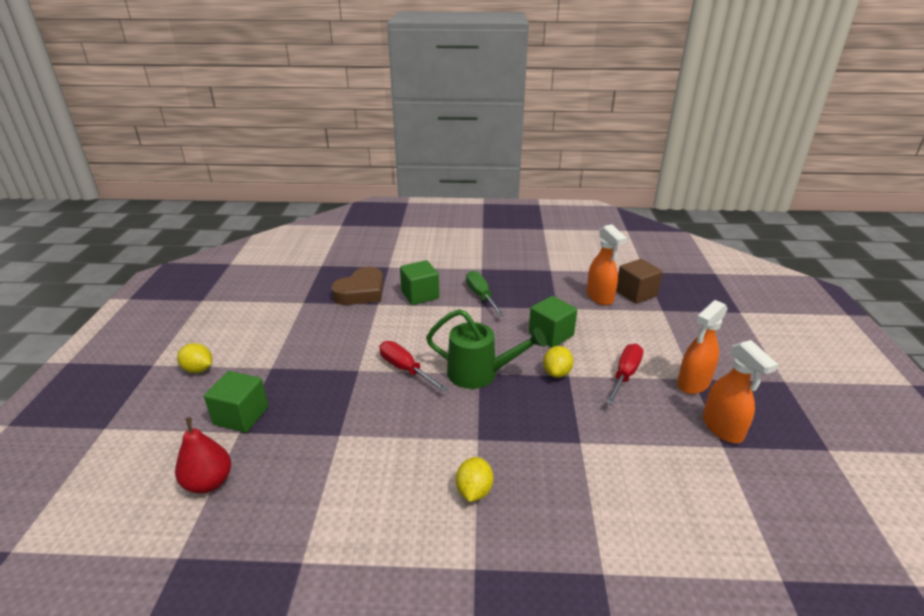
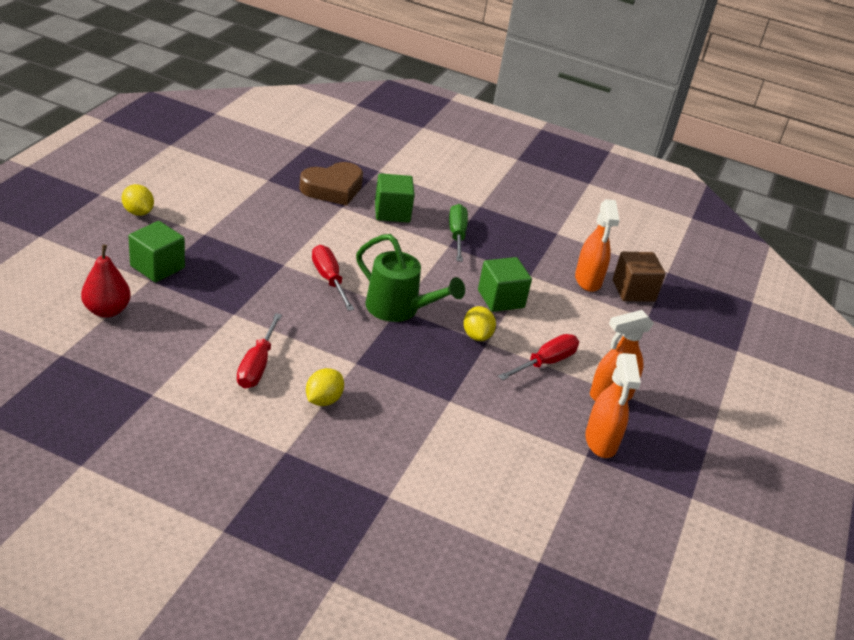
camera: 15 degrees right, 5 degrees up
yellow lemon [543,346,574,378] -> yellow lemon turned 45 degrees counterclockwise [463,306,496,341]
none -> red screwdriver [237,313,282,389]

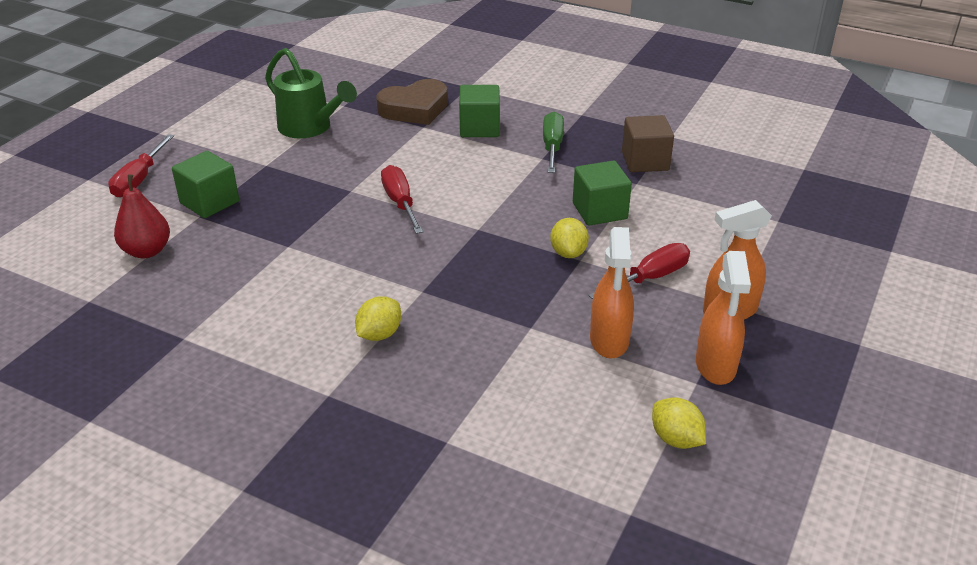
camera: 10 degrees right, 0 degrees up
yellow lemon [122,184,154,216] -> yellow lemon moved to [652,397,706,449]
red screwdriver [237,313,282,389] -> red screwdriver moved to [108,134,174,197]
green watering can [356,234,465,322] -> green watering can moved to [265,48,357,138]
orange spray bottle [575,199,620,292] -> orange spray bottle moved to [590,227,634,358]
brown cube [613,252,665,302] -> brown cube moved to [622,115,674,172]

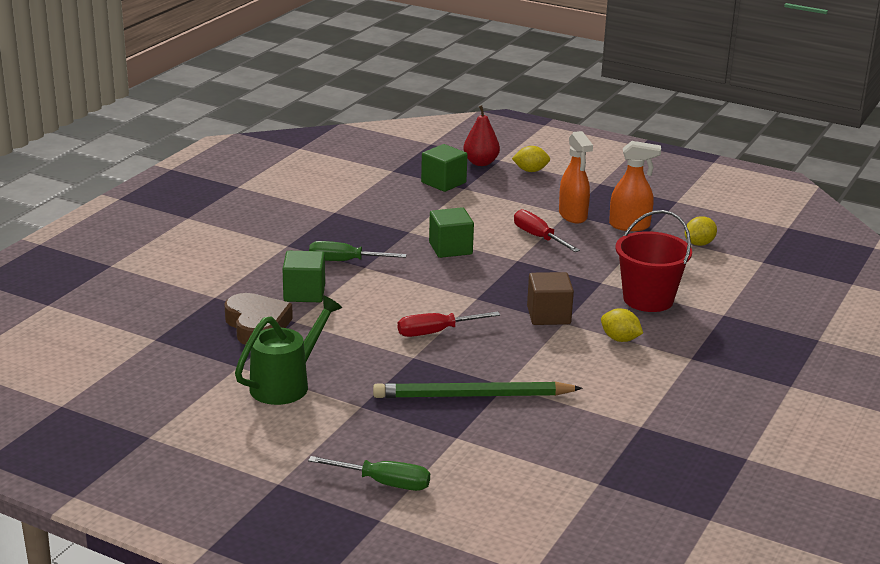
camera: 90 degrees left, 10 degrees down
red screwdriver [108,134,174,197] -> green screwdriver [308,456,430,491]
red pear [114,174,170,258] -> red pear moved to [463,105,500,166]
green cube [172,151,239,218] -> green cube moved to [421,144,467,192]
yellow lemon [550,218,589,258] -> yellow lemon moved to [512,146,550,172]
orange spray bottle [590,227,634,358] -> none
brown cube [622,115,674,172] -> brown cube moved to [527,272,574,325]
none -> green pencil [373,382,583,398]
none -> red bucket [616,210,692,312]

